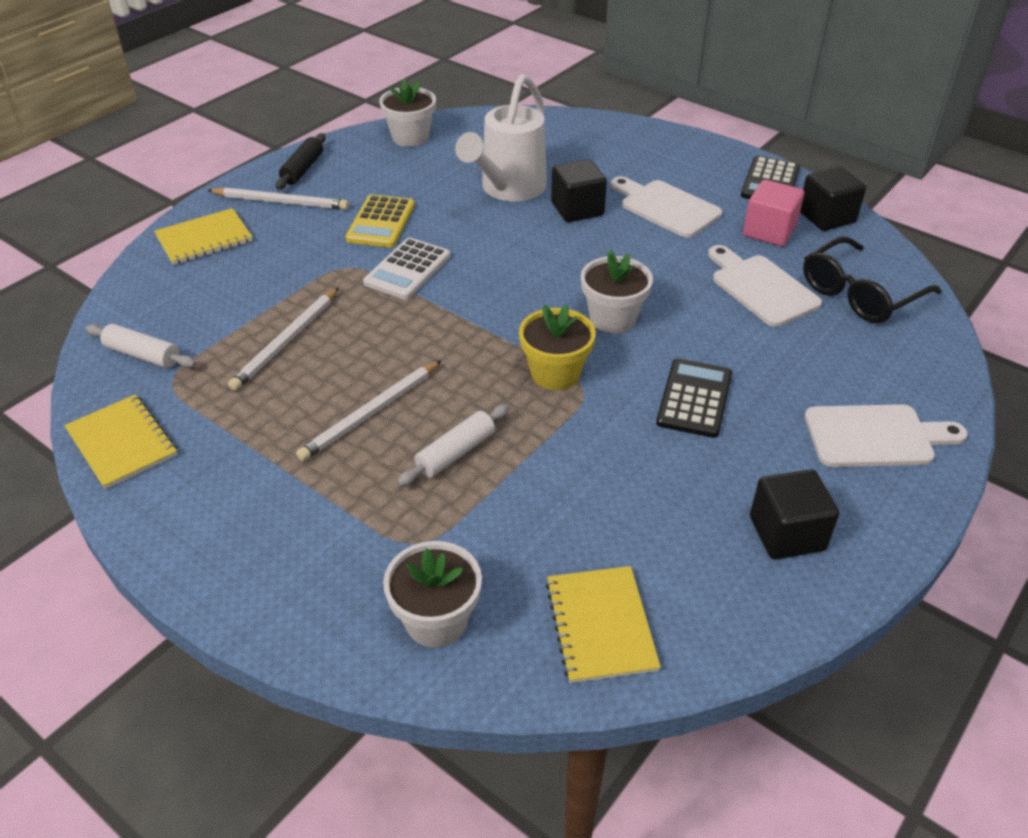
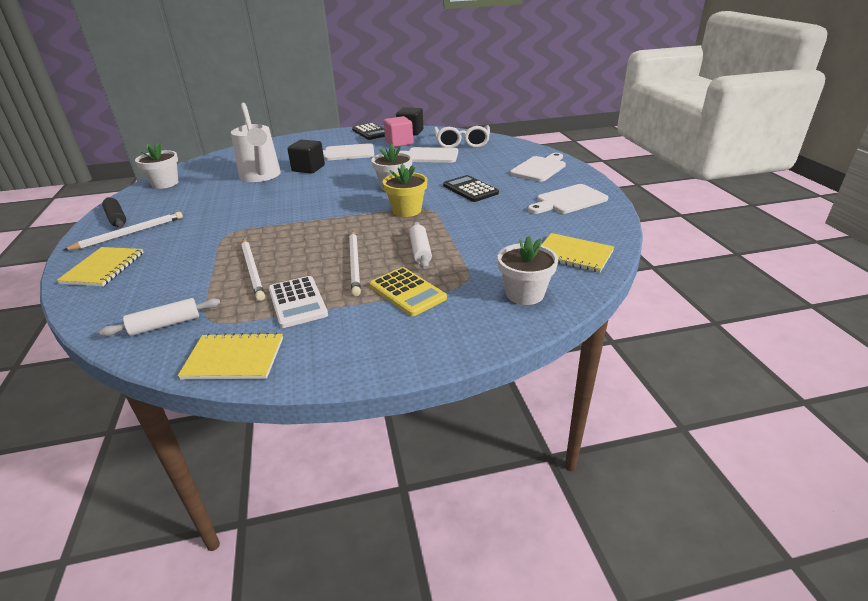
camera: 50 degrees left, 10 degrees down
yellow calculator [345,194,415,248] -> yellow calculator moved to [370,267,447,316]
white calculator [363,238,451,299] -> white calculator moved to [268,276,328,328]
black cube [750,469,839,559] -> white cutting board [528,184,608,214]
black glasses [803,236,942,323] -> white glasses [434,125,490,148]

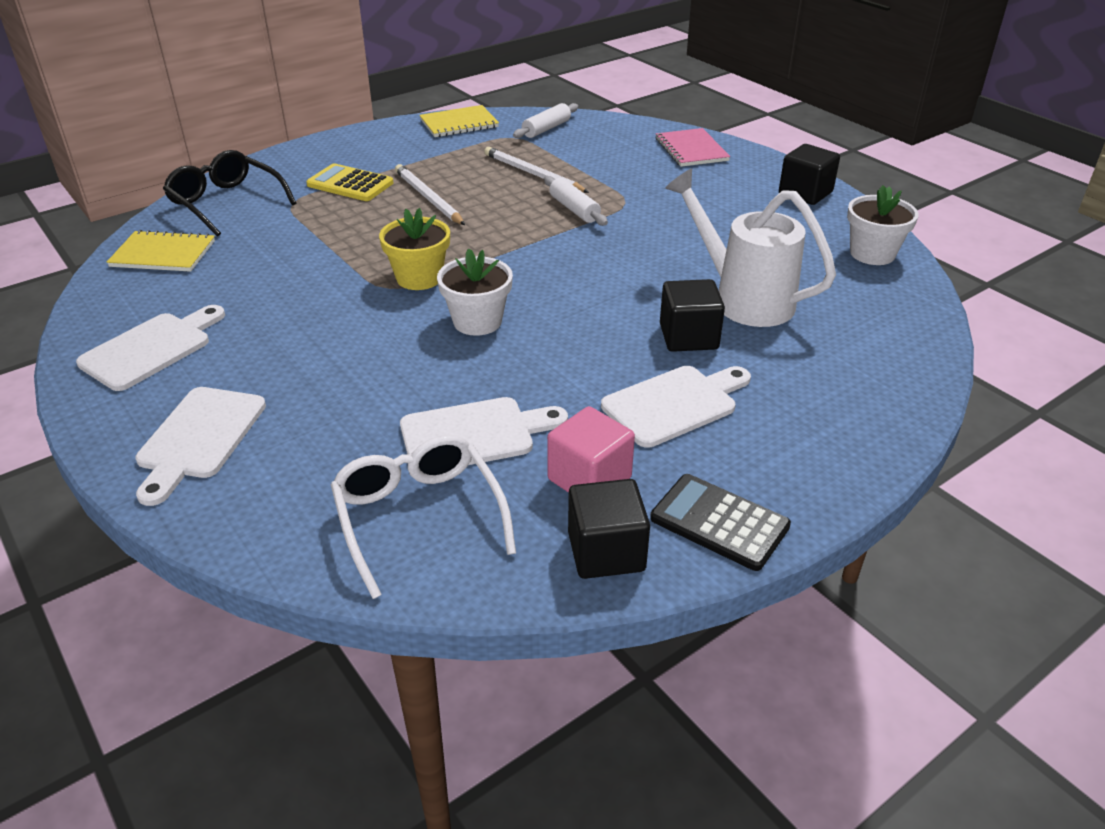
camera: 155 degrees right, 5 degrees up
yellow notebook [57,247,144,286] -> pink notebook [655,128,730,167]
white pencil [63,212,183,251] -> none
black rolling pin [102,197,126,228] -> black cube [779,144,840,205]
white calculator [268,276,328,328] -> none
white rolling pin [409,222,432,269] -> white rolling pin moved to [544,176,608,226]
black calculator [443,175,499,202] -> none
white flower pot [498,236,558,305] -> black glasses [163,150,296,237]

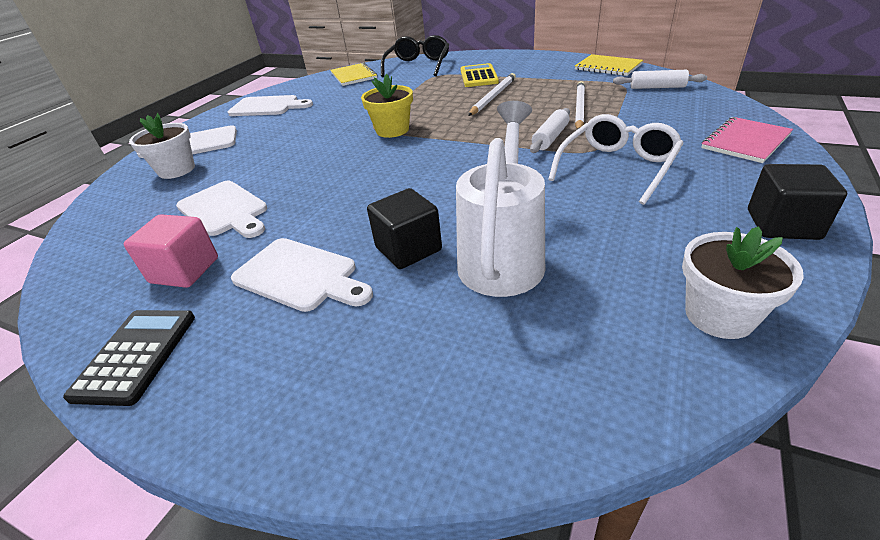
camera: 65 degrees right, 0 degrees up
white glasses [331,435,516,599] -> white glasses moved to [548,114,683,205]
white flower pot [437,248,513,336] -> white flower pot moved to [129,113,195,179]
black cube [568,479,650,579] -> none

